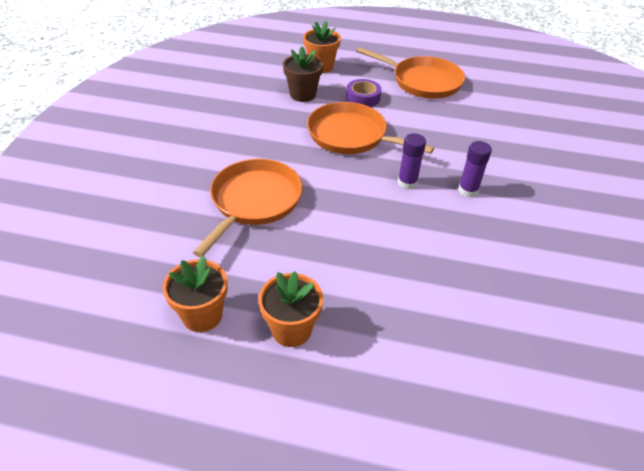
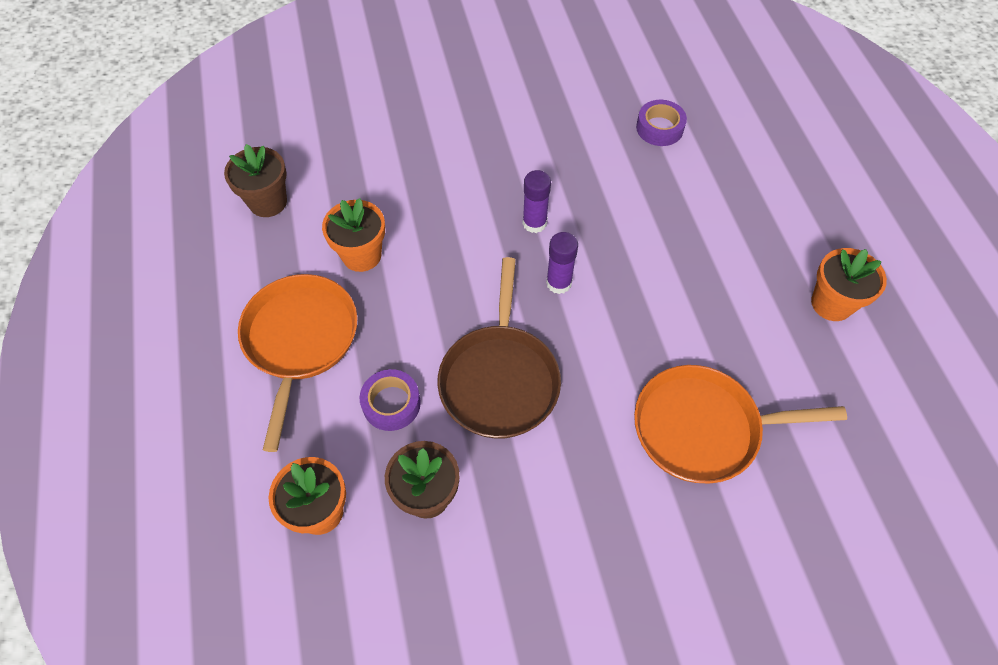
camera: 115 degrees left, 15 degrees up
orange flower pot [162,256,228,332] -> orange flower pot moved to [322,198,385,272]
orange pan [307,102,434,154] -> brown pan [437,257,561,439]
none -> brown flower pot [224,144,287,217]
none -> purple tape [636,100,687,146]

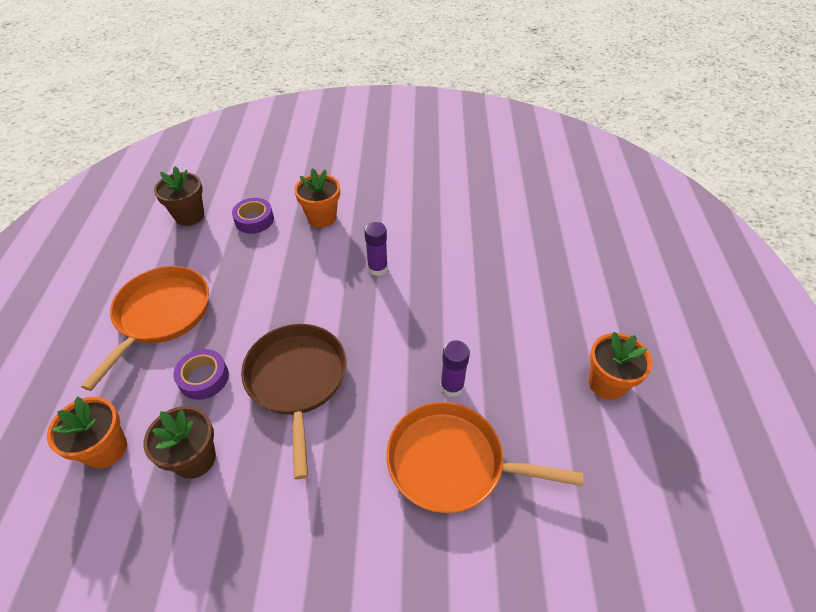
camera: 15 degrees right, 10 degrees down
orange flower pot [322,198,385,272] -> orange flower pot moved to [294,168,340,228]
brown pan [437,257,561,439] -> brown pan turned 150 degrees clockwise [241,324,347,479]
purple glue stick [546,232,578,294] -> purple glue stick moved to [440,340,470,397]
purple tape [636,100,687,146] -> purple tape moved to [232,198,274,234]

